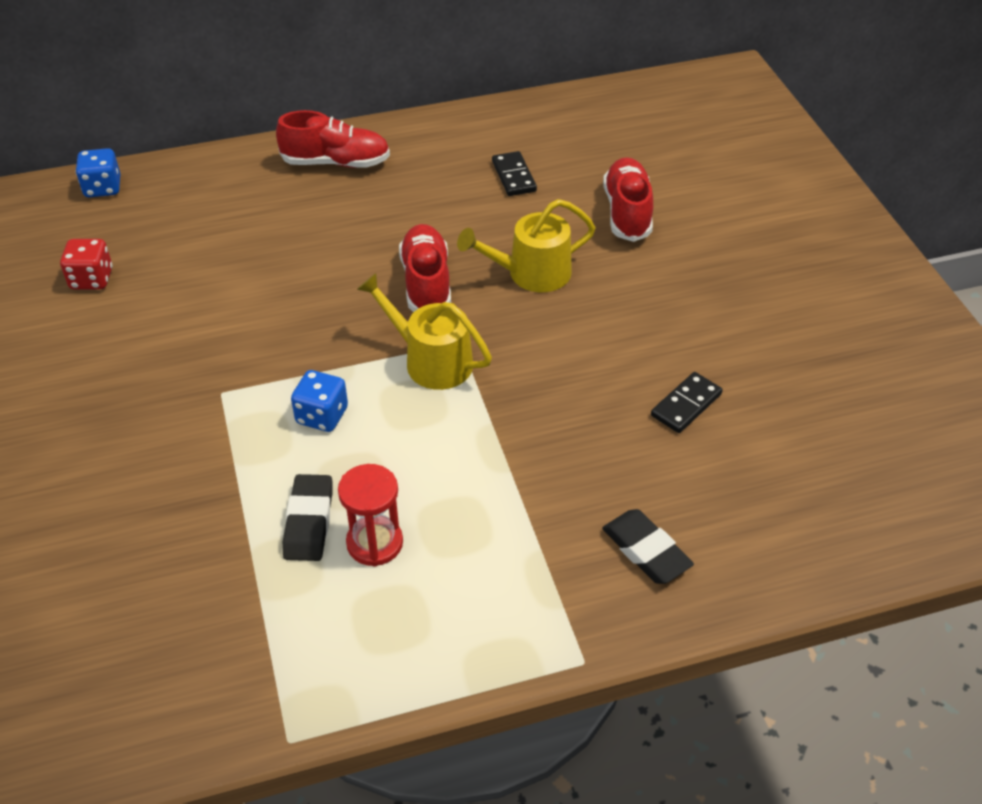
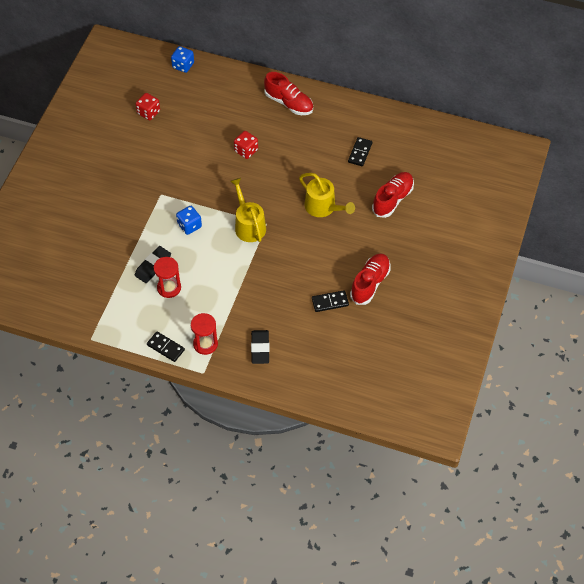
camera: 35 degrees right, 10 degrees up
red shoe [399,224,451,312] -> red shoe moved to [350,253,390,305]
yellow watering can [457,199,596,292] -> yellow watering can turned 150 degrees counterclockwise [299,173,355,217]
none -> black domino [147,331,185,362]
none -> red hourglass [191,313,218,355]
none -> red dice [234,131,258,159]

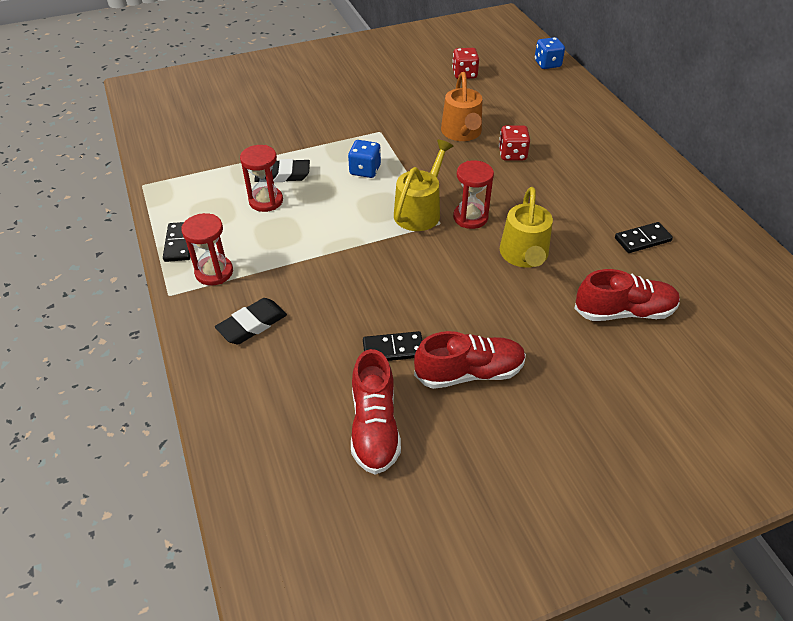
camera: 50 degrees right, 10 degrees down
red shoe [264,72,313,115] -> red shoe moved to [351,349,401,475]
black domino [312,290,349,312] -> black domino turned 45 degrees counterclockwise [363,331,423,361]
none -> orange watering can [441,72,482,141]
none -> red hourglass [453,161,494,229]

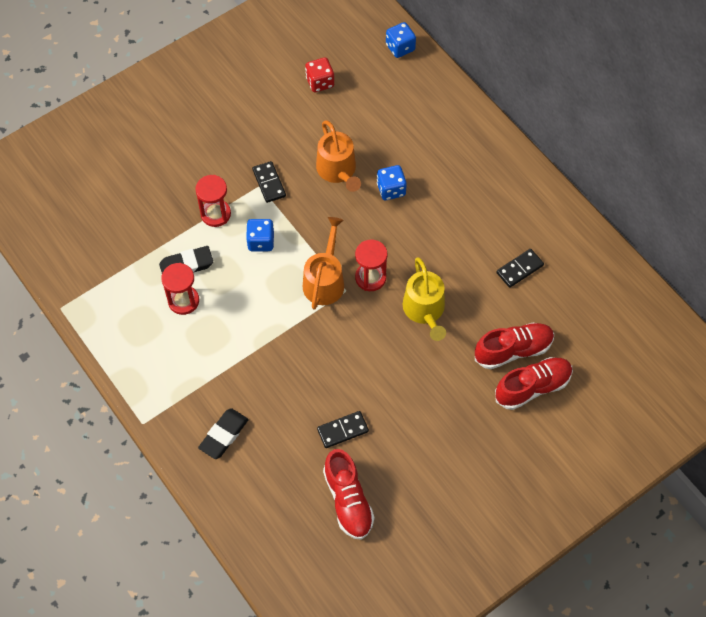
camera: 15 degrees left, 15 degrees up
black domino [163,222,190,262] -> black domino moved to [252,161,286,203]
red hourglass [182,213,233,286] -> red hourglass moved to [195,175,231,227]
yellow watering can [394,139,453,231] -> orange watering can [303,217,344,310]
red shoe [414,331,526,389] -> red shoe moved to [495,357,573,410]
red dice [499,125,530,161] -> blue dice [377,165,407,200]

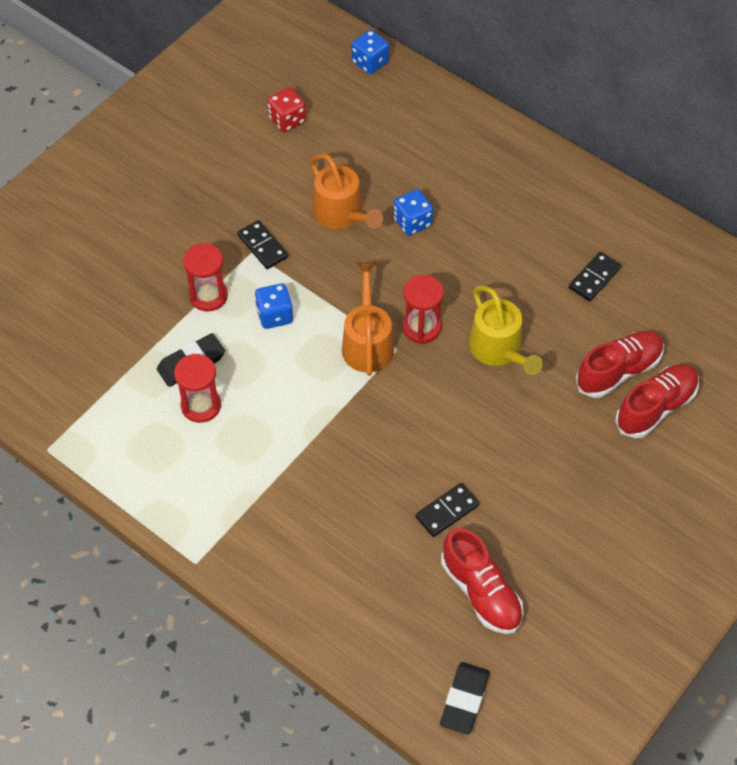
camera: 15 degrees left, 5 degrees down
black eraser [198,408,249,459] -> black eraser moved to [440,662,489,735]

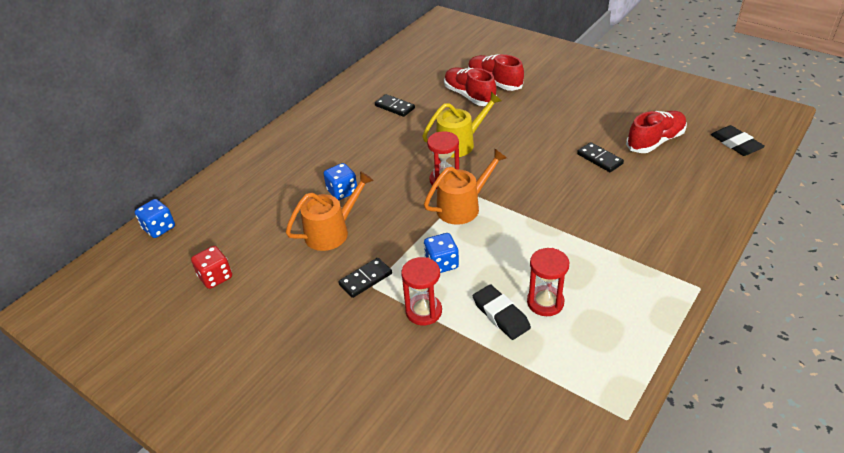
camera: 90 degrees left, 15 degrees down
orange watering can [342,262,394,376] -> orange watering can turned 150 degrees clockwise [424,149,507,225]
black eraser [440,662,489,735] -> black eraser turned 45 degrees clockwise [711,125,765,156]

